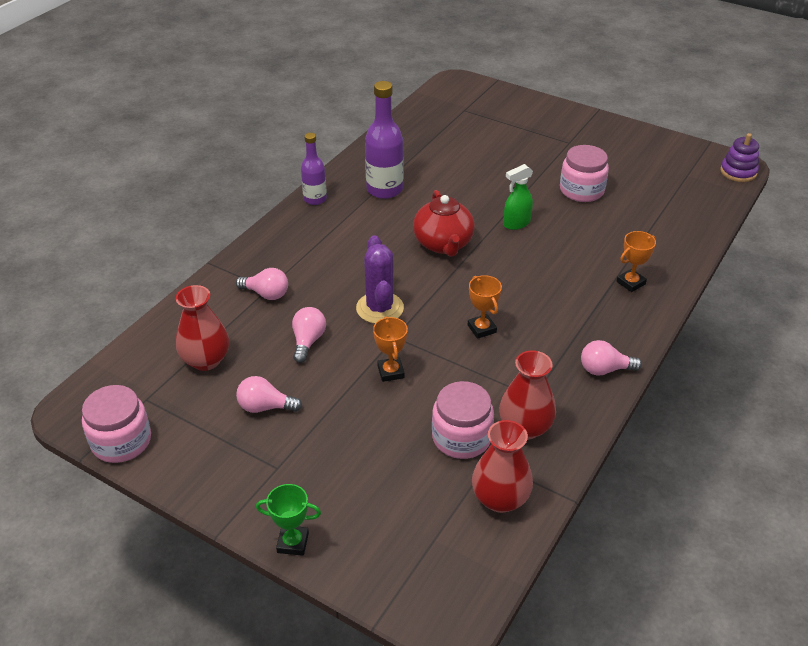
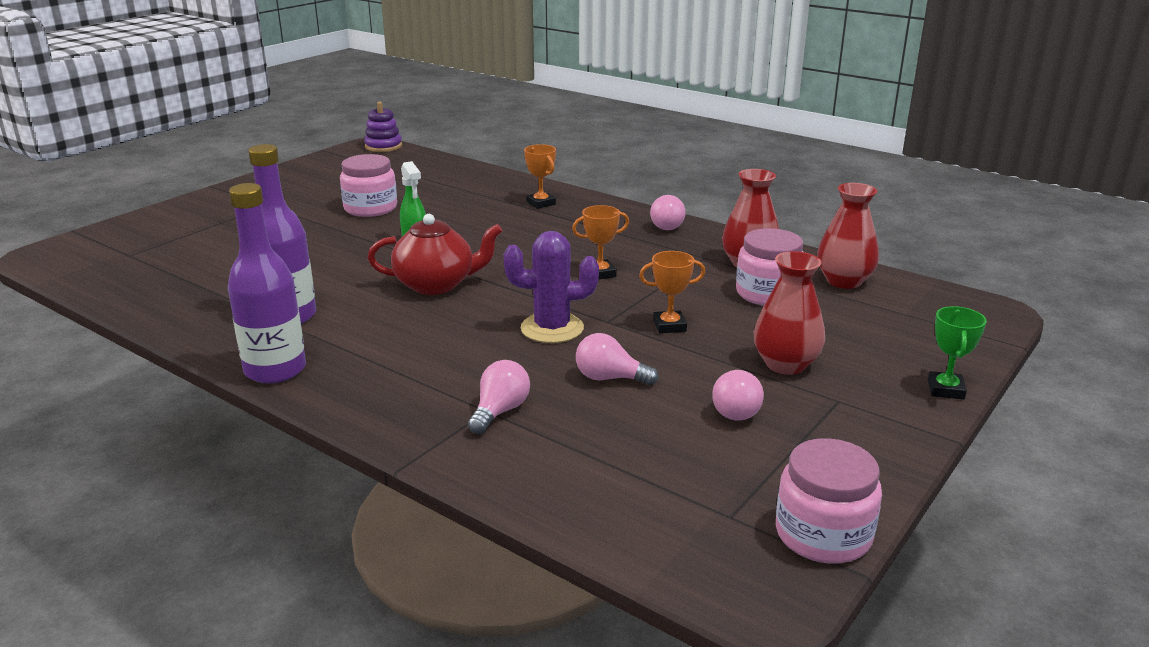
camera: 85 degrees left, 15 degrees down
red vase [176,285,229,371] -> red vase moved to [754,251,825,375]
purple bottle [301,133,327,205] -> purple bottle [228,183,306,384], size x1.59

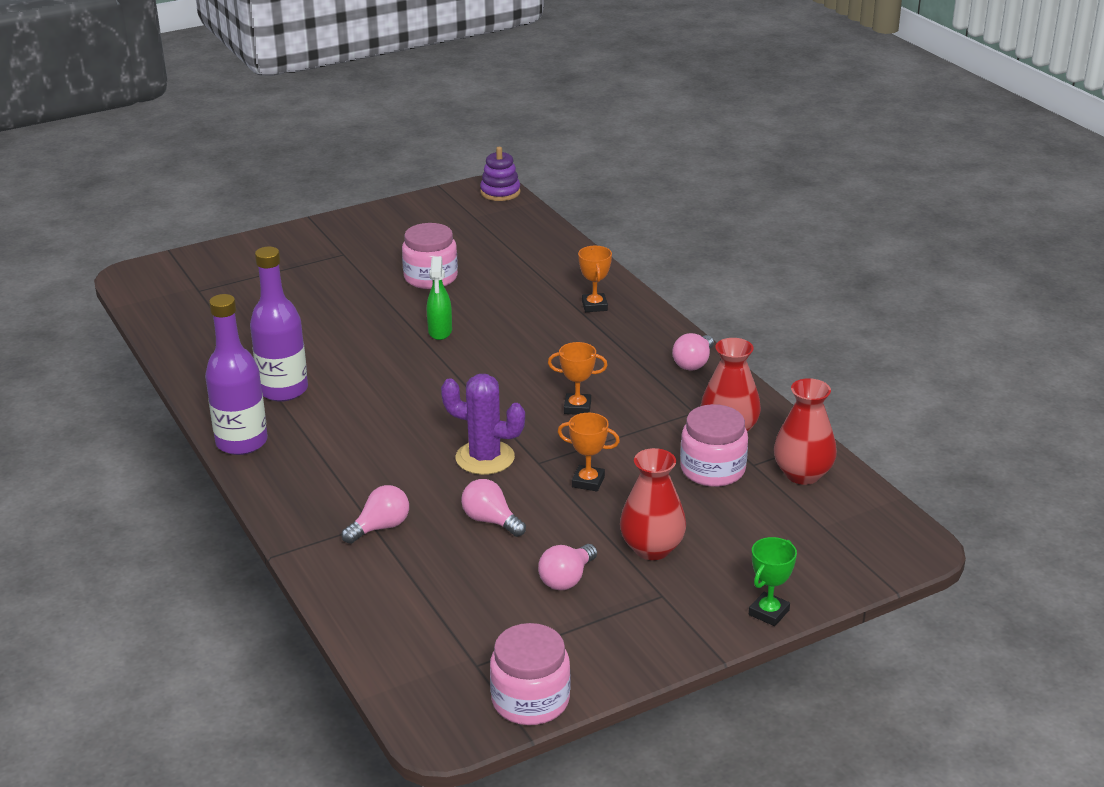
camera: 25 degrees right, 5 degrees up
red teapot [368,214,502,295] -> none

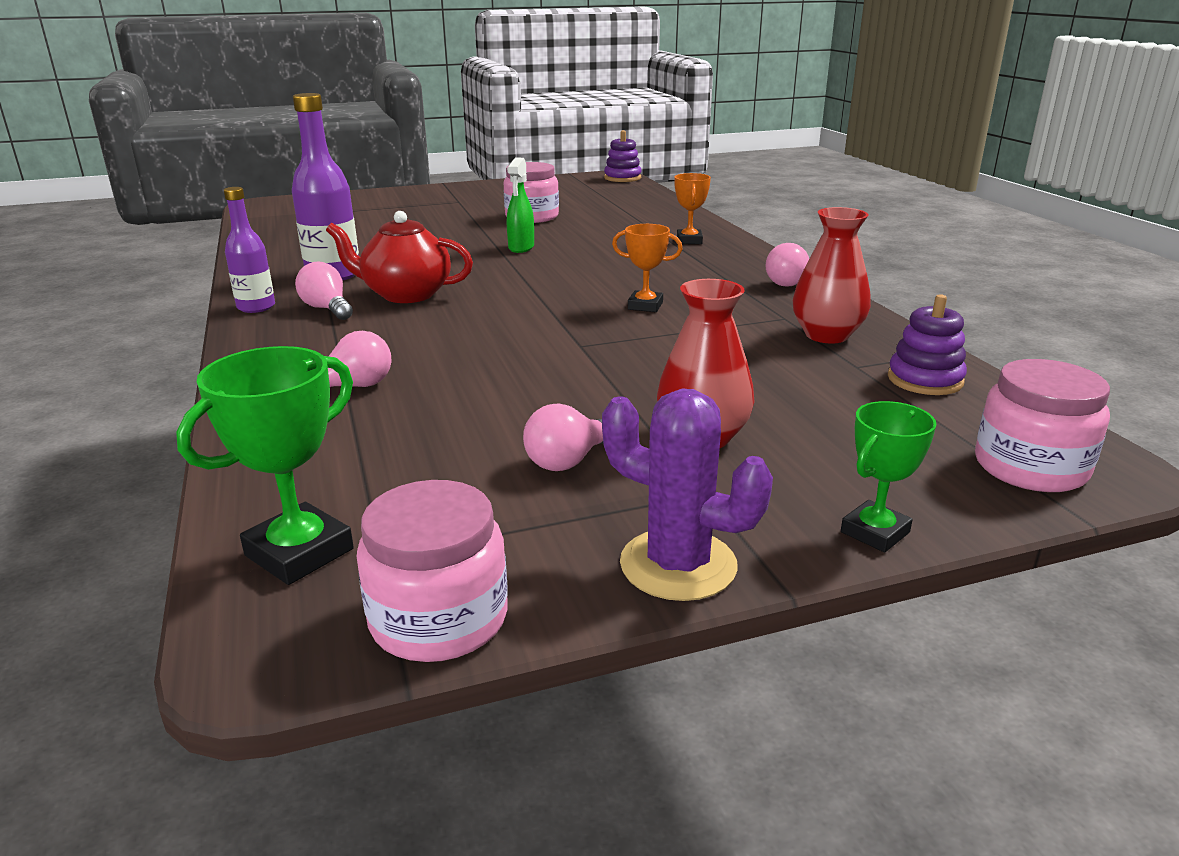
camera: 10 degrees right, 5 degrees down
purple bottle [205,294,268,455] -> purple bottle [224,187,275,313], size x0.63
purple cactus [441,374,525,475] -> purple cactus moved to [602,388,773,601]
pink light bulb [461,479,526,537] -> pink light bulb moved to [295,261,353,320]
orange trophy [558,413,620,492] -> none
pink jar [680,404,748,487] -> pink jar moved to [975,359,1110,492]
red vase [774,378,837,485] -> purple stacking toy [888,294,967,395]
none -> green trophy [176,346,354,585]
none -> red teapot [326,211,473,303]

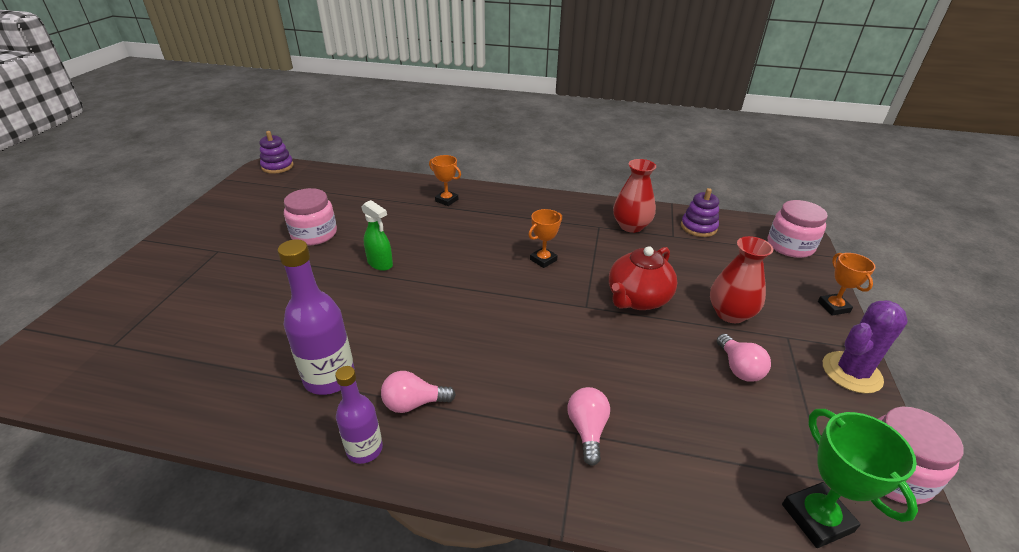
camera: 60 degrees left, 10 degrees up
red teapot [326,211,473,303] -> red teapot moved to [609,246,678,310]
pink light bulb [765,243,810,287] -> none
green trophy [841,401,937,552] -> orange trophy [818,253,875,315]

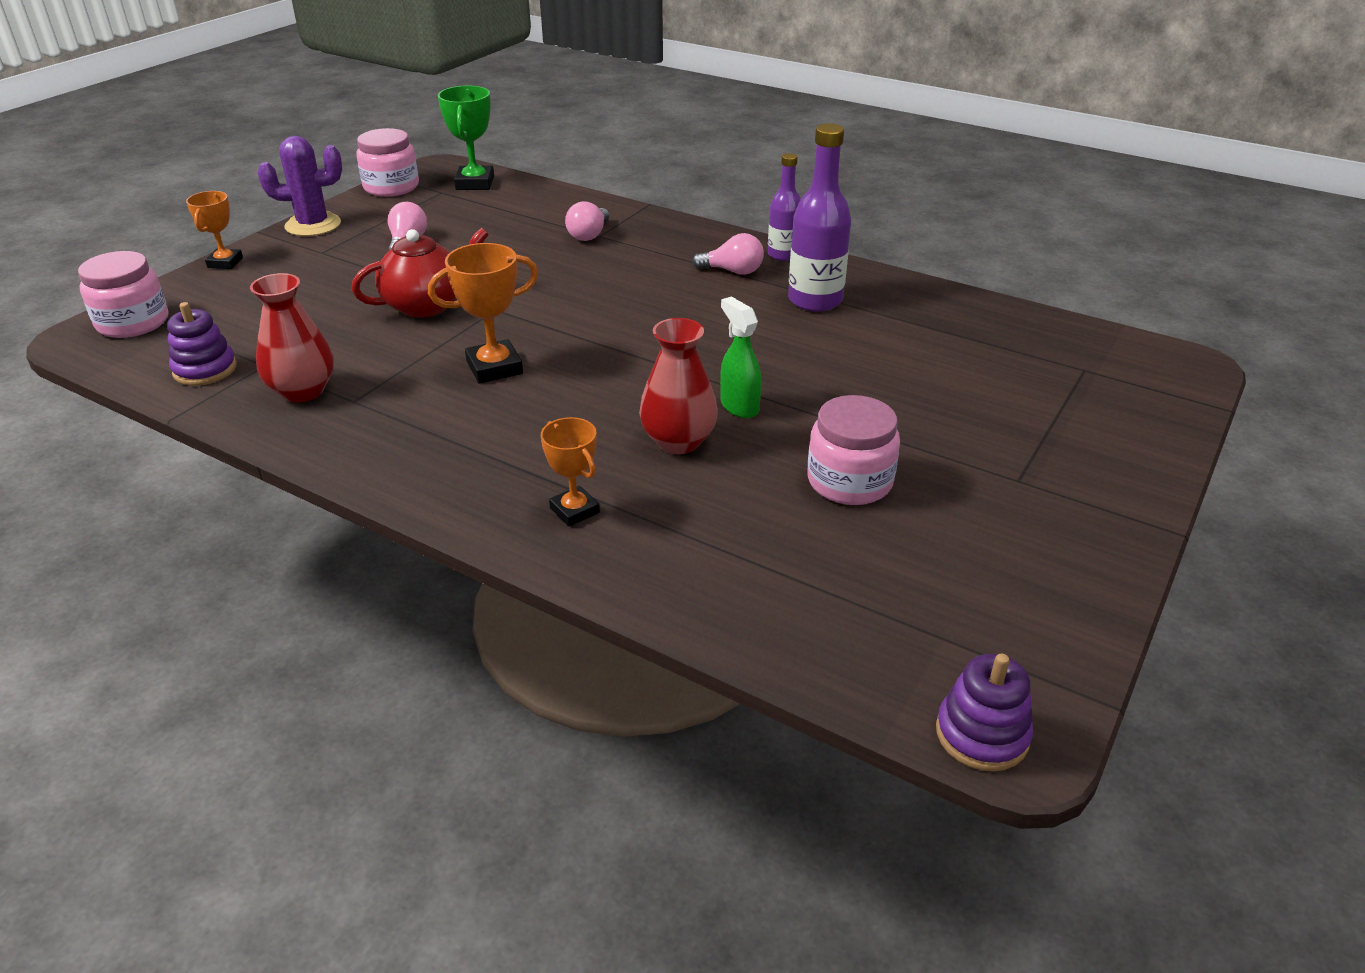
camera: 160 degrees left, 0 degrees up
orange trophy [528,209,562,268] -> orange trophy [428,243,538,384], size x1.51
red vase [710,236,773,323] -> red vase moved to [639,318,718,454]

